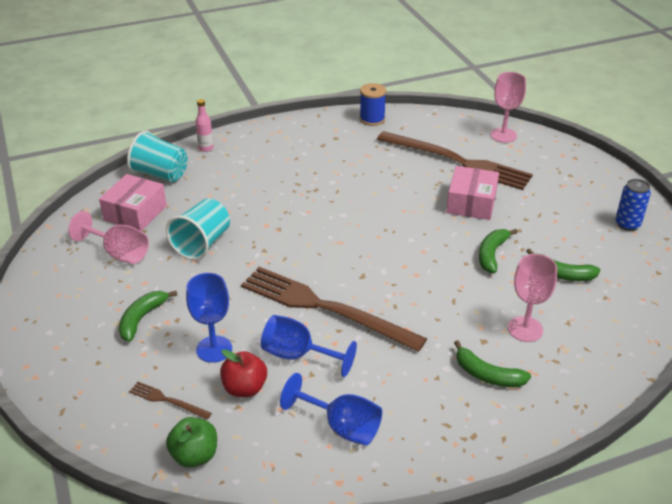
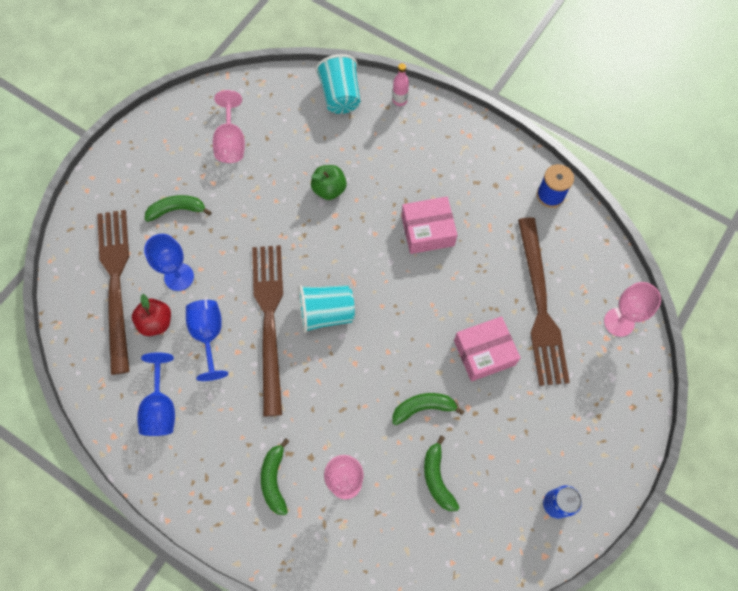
camera: 55 degrees right, 30 degrees up
pink box [99,174,167,231] -> pink box moved to [401,197,457,254]
brown fork [129,382,212,420] -> brown fork [97,210,130,375], size x2.46
turquoise cup [166,199,230,260] -> turquoise cup moved to [298,285,355,333]
green apple [166,417,217,468] -> green apple moved to [311,165,347,200]

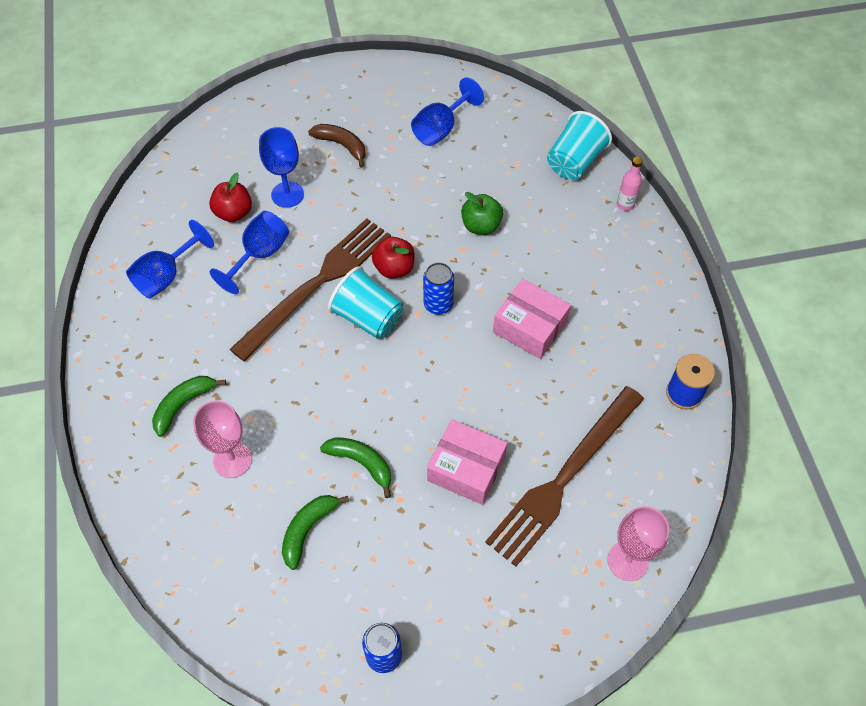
camera: 45 degrees right, 10 degrees down
brown fork [97,210,130,375] -> none
green banana [145,195,212,222] -> brown banana [308,124,365,168]
pink goblet [213,90,245,163] -> blue goblet [411,77,484,146]
none -> red apple [372,237,415,279]
none -> blue can [423,262,454,315]

